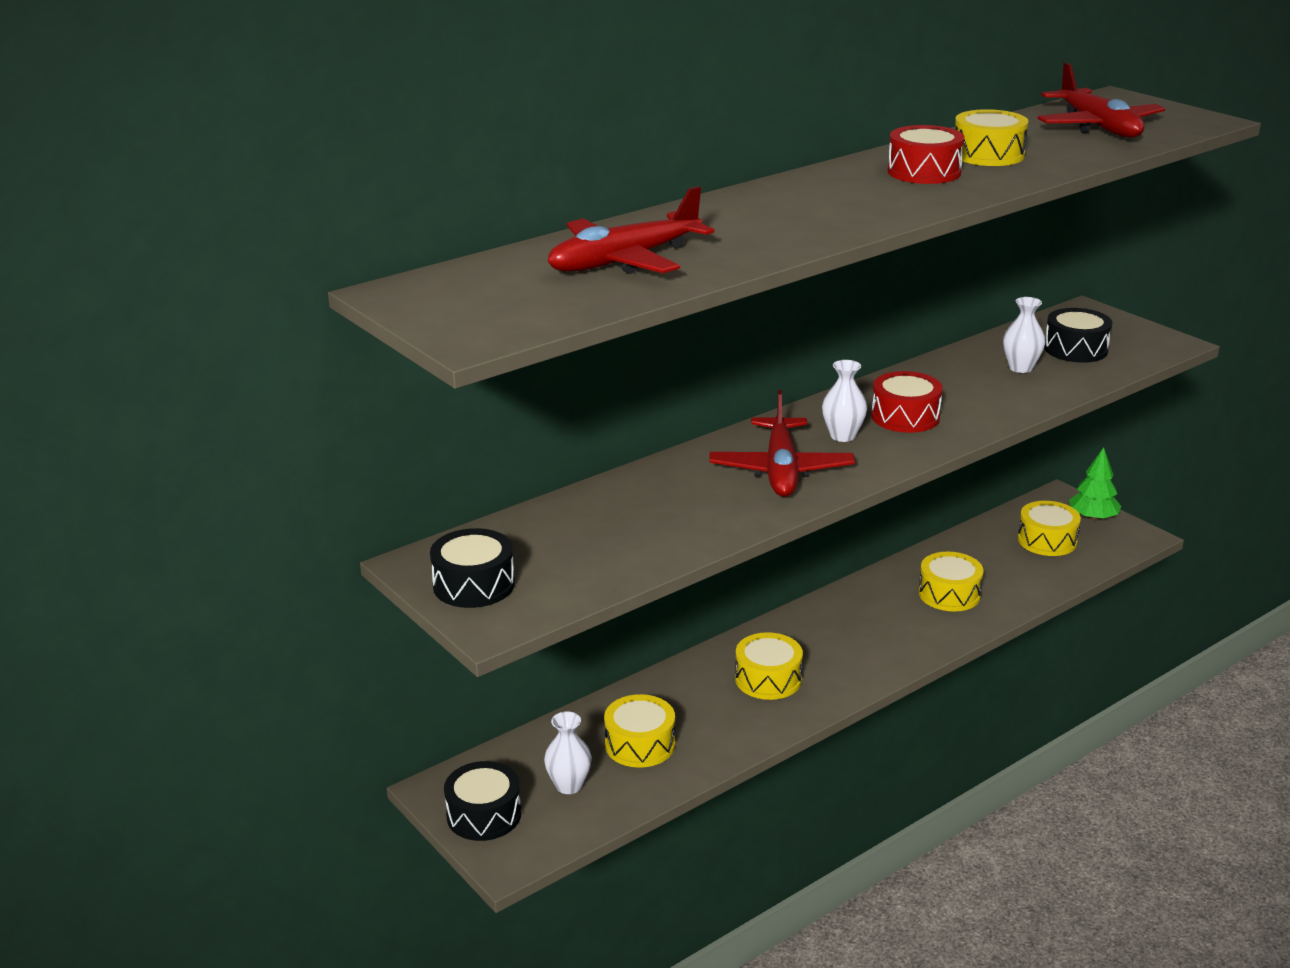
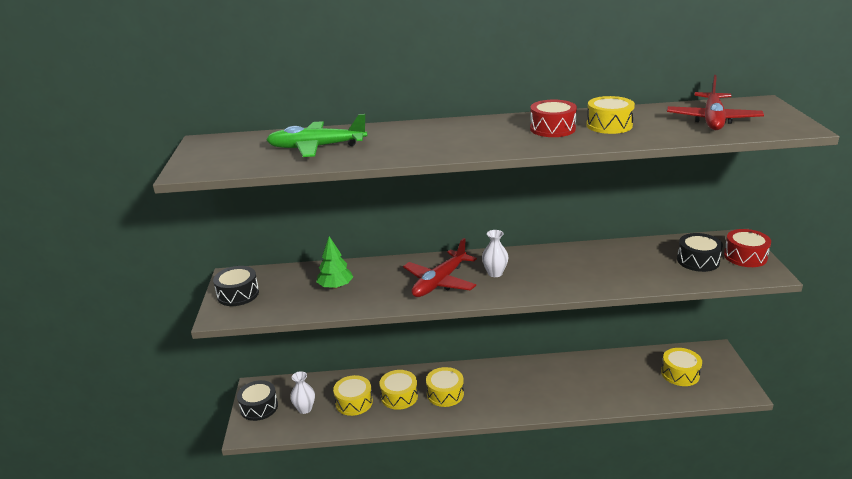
camera: 35 degrees right, 0 degrees up
red plane [547,186,714,274] -> green plane [266,114,367,157]
red drum [871,371,943,433] -> red drum moved to [724,229,771,267]
yellow drum [919,552,984,612] -> yellow drum moved to [380,370,418,410]
white vase [1003,297,1045,373] -> none
green tree [1069,447,1121,521] -> green tree moved to [316,236,353,289]

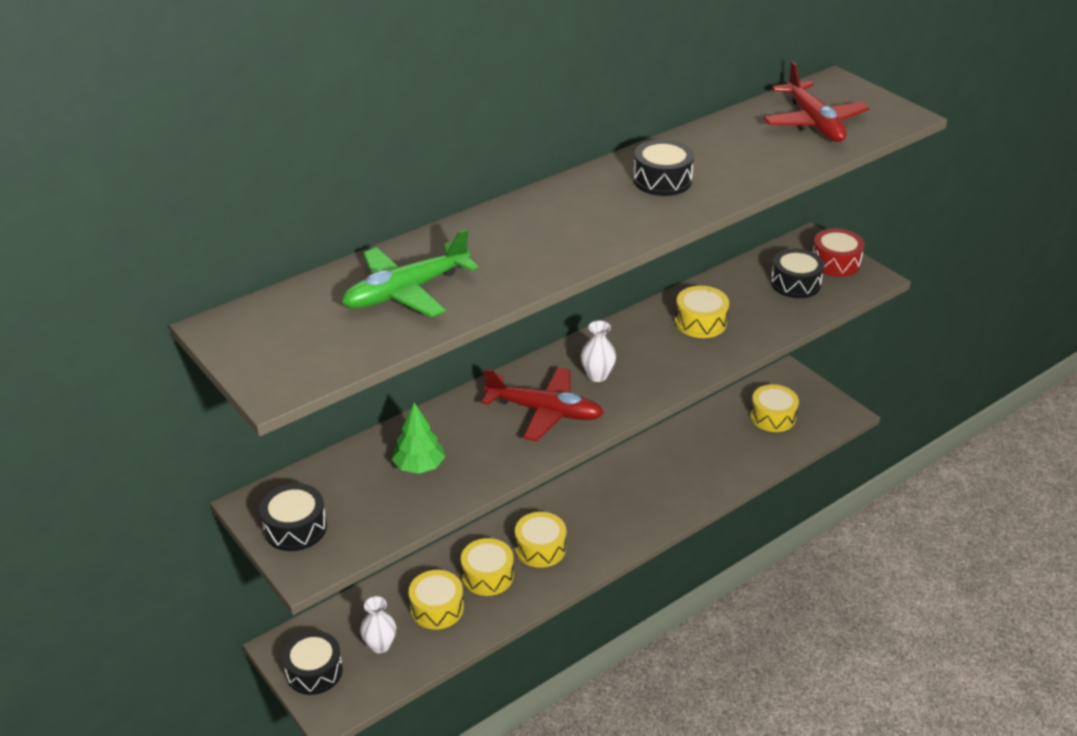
camera: 35 degrees left, 10 degrees up
red plane [403,238,477,297] -> red plane turned 75 degrees counterclockwise [482,367,604,441]
red drum [530,100,577,137] -> black drum [633,139,694,196]
yellow drum [586,96,635,134] -> yellow drum moved to [675,286,729,338]

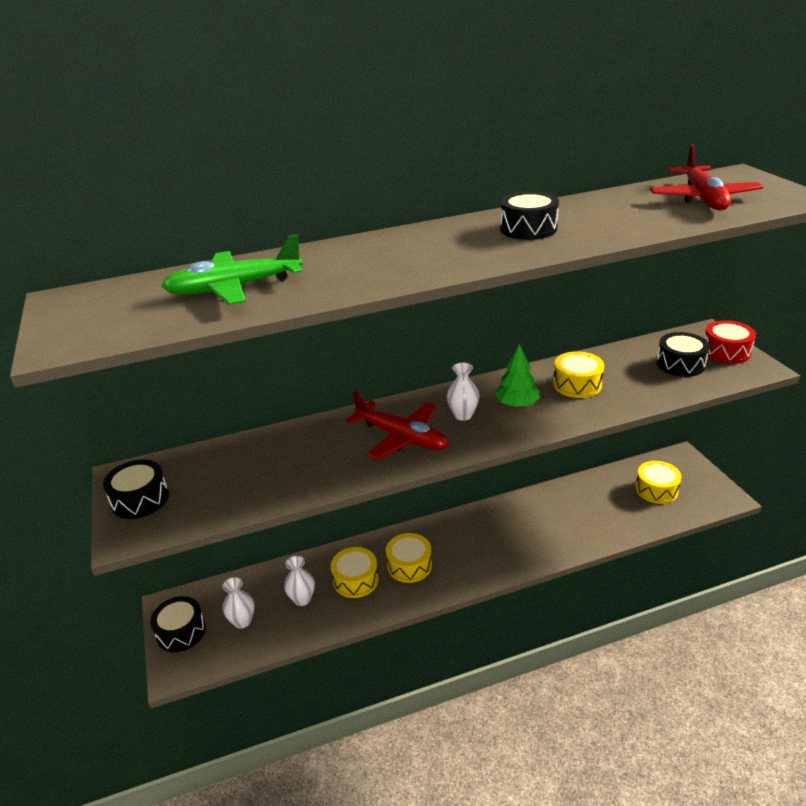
camera: 20 degrees right, 5 degrees down
green tree [392,403,445,474] -> green tree moved to [495,344,540,407]
yellow drum [409,570,464,630] -> white vase [284,556,315,606]

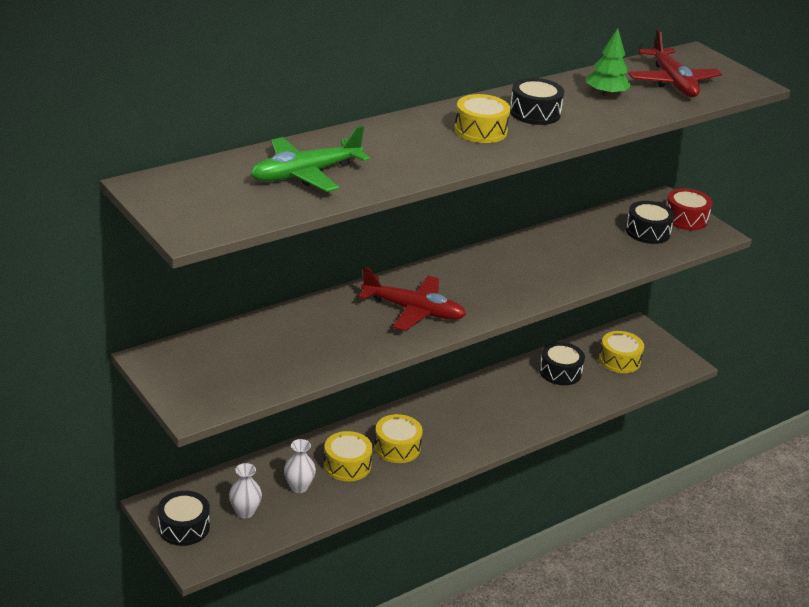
camera: 20 degrees left, 0 degrees up
black drum [103,460,169,519] -> black drum moved to [539,342,585,385]
white vase [447,362,479,421] -> none
green tree [495,344,540,407] -> green tree moved to [587,28,631,96]
yellow drum [553,351,604,398] -> yellow drum moved to [454,94,511,143]

